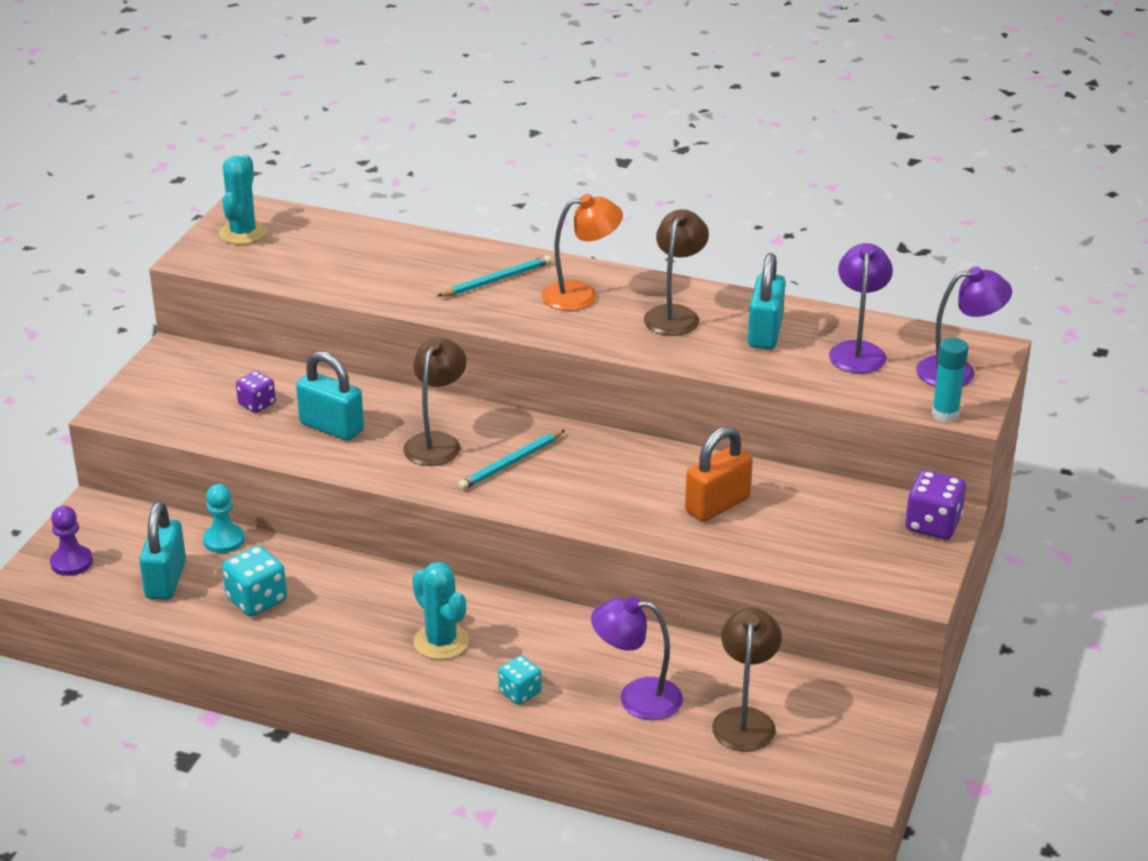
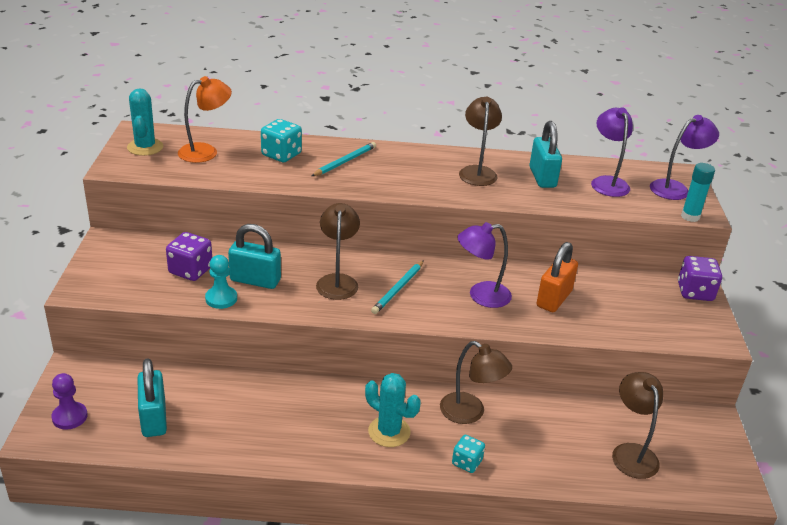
camera: 20 degrees left, 0 degrees up
turquoise pawn [203,484,245,553] -> turquoise pawn moved to [205,255,237,309]
turquoise dice [222,545,287,617] -> turquoise dice moved to [261,119,302,162]
purple dice [236,371,276,413] -> purple dice [166,232,212,281], size x1.54
orange lamp [542,194,623,311] -> orange lamp moved to [178,76,232,163]
purple lamp [591,596,683,720] -> purple lamp moved to [457,222,512,308]
none -> brown lamp [440,341,512,424]

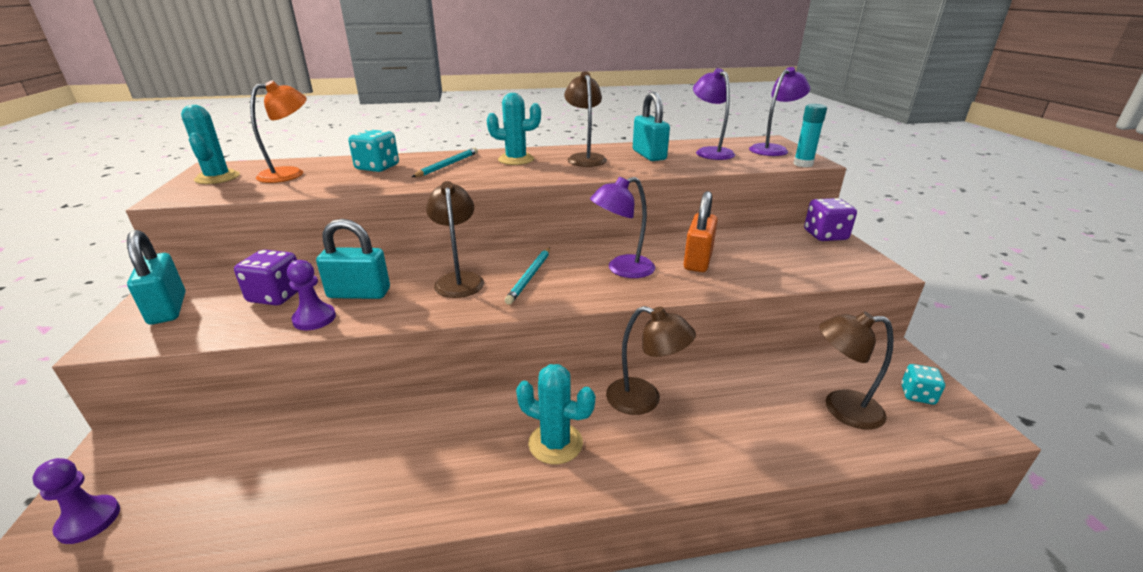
camera: 10 degrees left, 5 degrees down
turquoise padlock [137,358,167,437] -> turquoise padlock moved to [127,230,185,325]
turquoise pawn [205,255,237,309] -> purple pawn [287,260,336,330]
turquoise dice [452,435,485,473] -> turquoise dice moved to [901,364,945,405]
brown lamp [612,372,663,479] -> brown lamp turned 60 degrees counterclockwise [819,311,894,430]
none -> turquoise cactus [487,93,541,165]

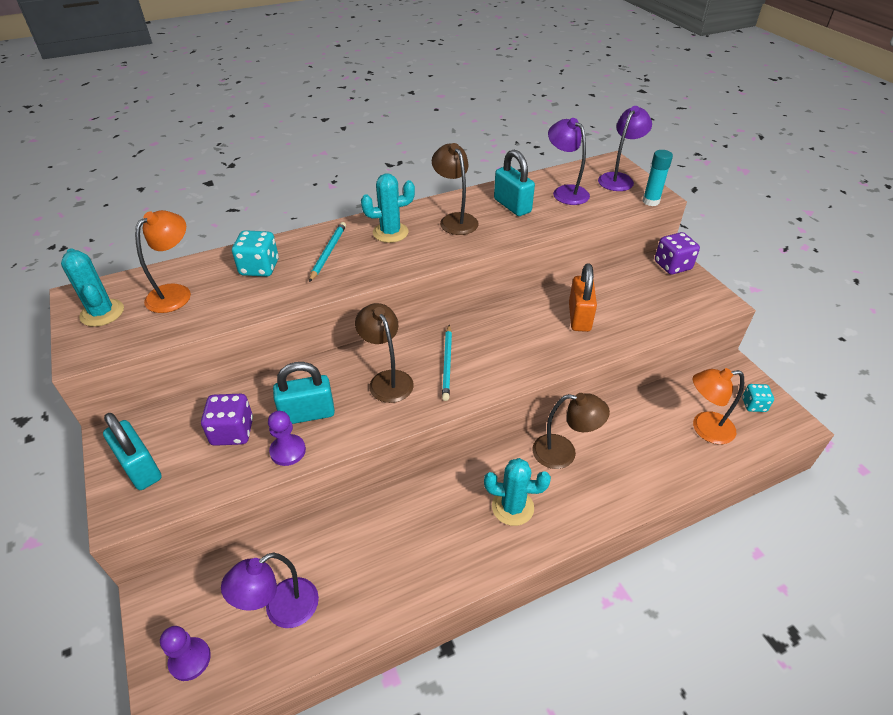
camera: 15 degrees left, 15 degrees up
purple lamp [590,177,655,278] -> purple lamp moved to [221,552,319,628]
brown lamp [819,311,894,430] -> orange lamp [693,368,744,444]

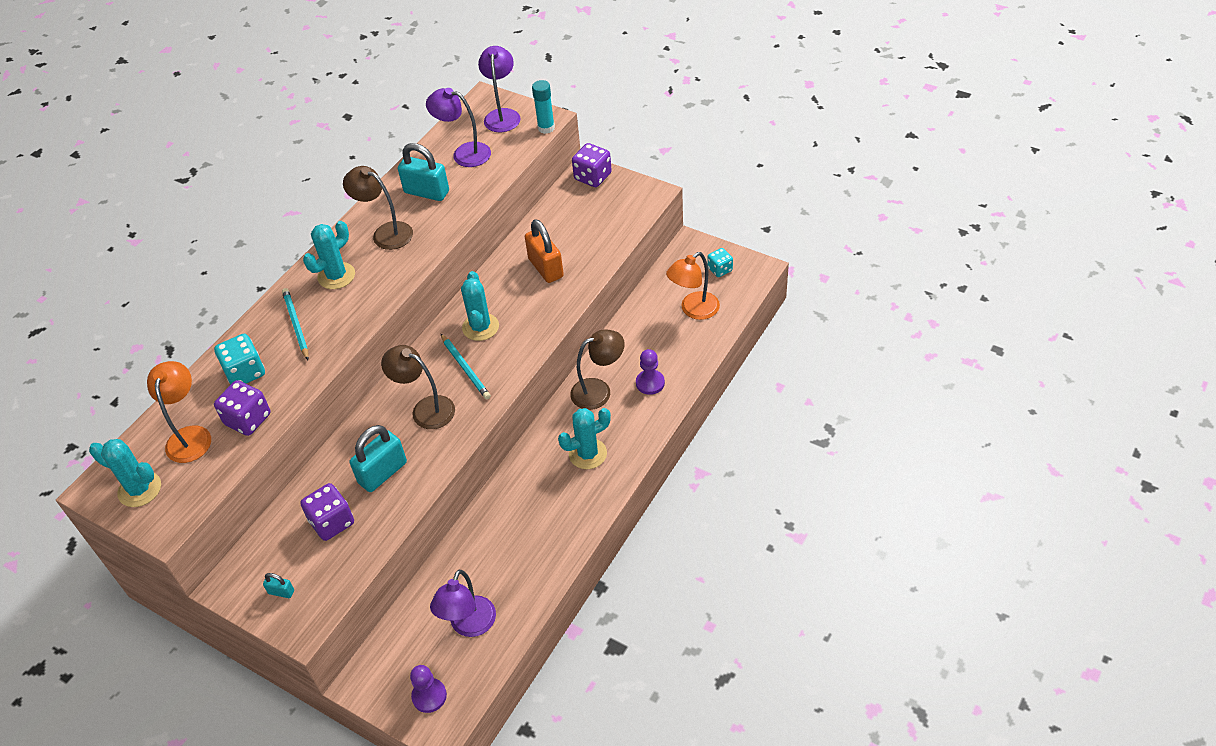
camera: 30 degrees left, 5 degrees up
turquoise padlock [103,413,162,490] -> turquoise padlock [263,573,294,598], size x0.47
purple pawn [268,411,306,466] -> purple pawn moved to [636,349,665,395]
none -> purple dice [214,380,271,436]
none -> turquoise cactus [461,271,499,341]

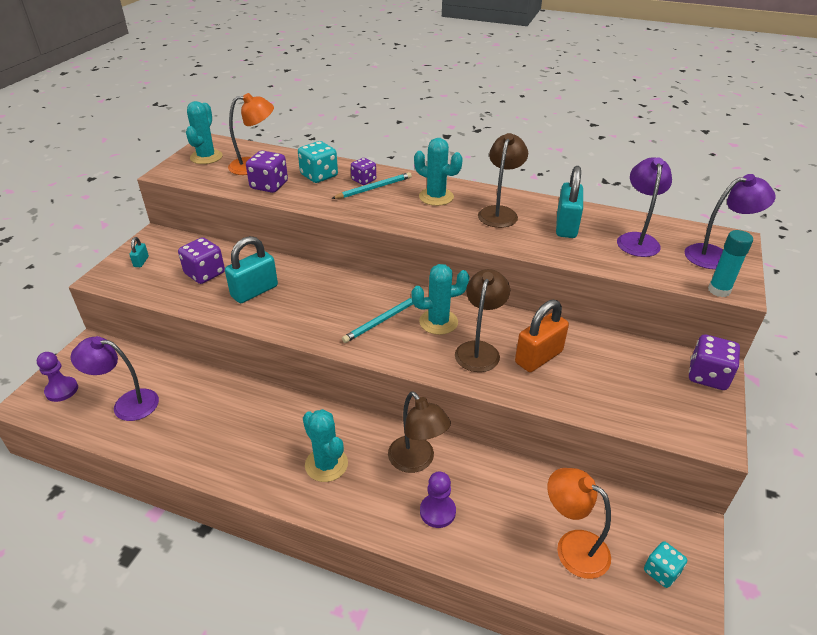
camera: 75 degrees right, 10 degrees down
turquoise padlock [350,425,407,492] -> turquoise padlock turned 75 degrees counterclockwise [225,236,278,303]
brown lamp [381,345,455,429] -> brown lamp moved to [455,269,510,372]
none -> purple dice [351,158,376,185]

